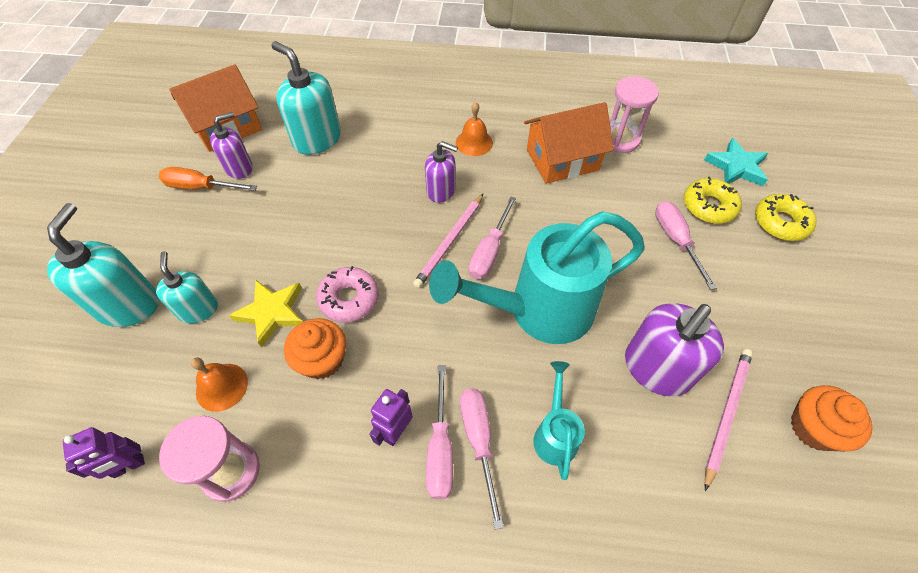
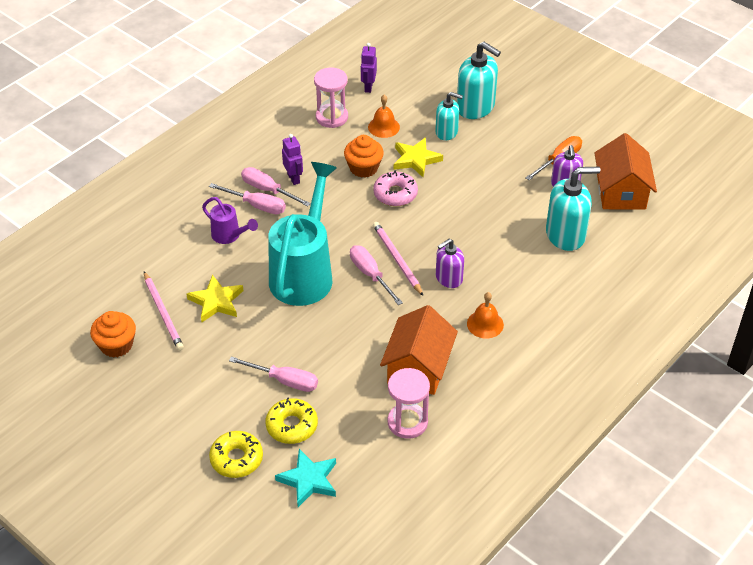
camera: 125 degrees right, 10 degrees down
turquoise watering can [533,361,585,480] -> purple watering can [202,197,258,244]
purple soap dispenser [625,303,724,396] -> yellow star [187,275,243,322]

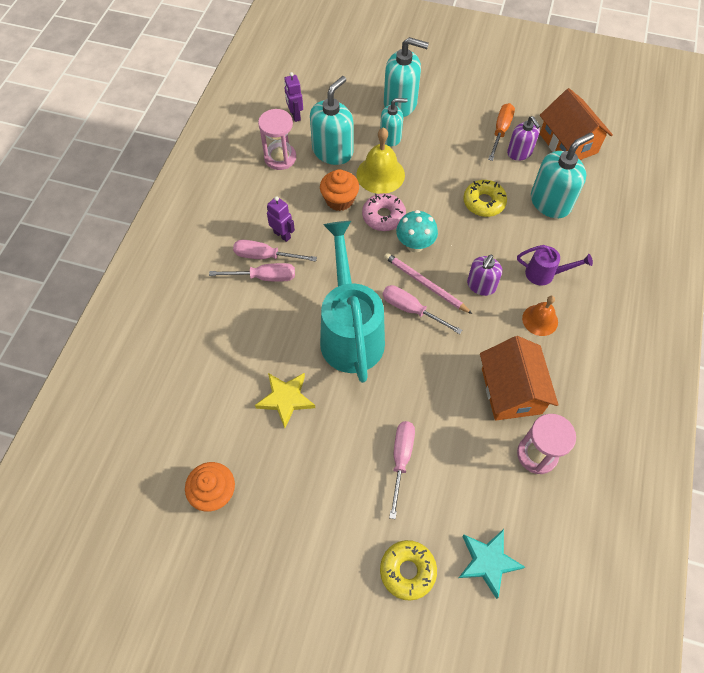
camera: 25 degrees left, 15 degrees up
pink pencil [144,271,184,351] -> none
purple watering can [202,197,258,244] -> purple watering can moved to [517,245,593,286]
pink screwdriver [229,356,318,392] -> pink screwdriver turned 75 degrees counterclockwise [389,421,415,519]
yellow donut [265,397,318,444] -> yellow donut moved to [463,180,507,217]
orange bell [368,95,400,138] -> turquoise soap dispenser [310,76,353,165]
yellow star [394,137,443,177] -> yellow bell [357,128,405,194]
none -> turquoise mushroom [396,210,438,252]

